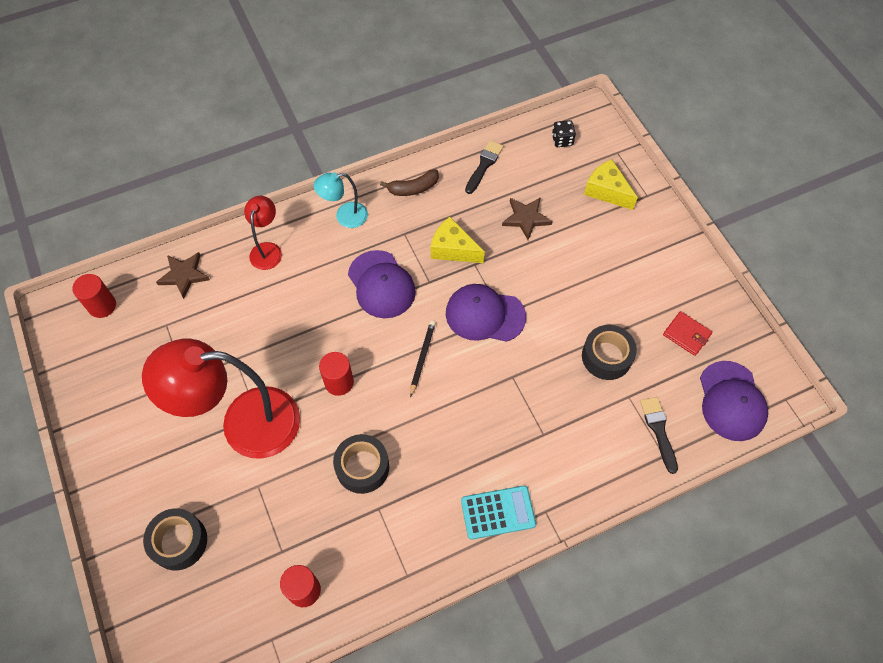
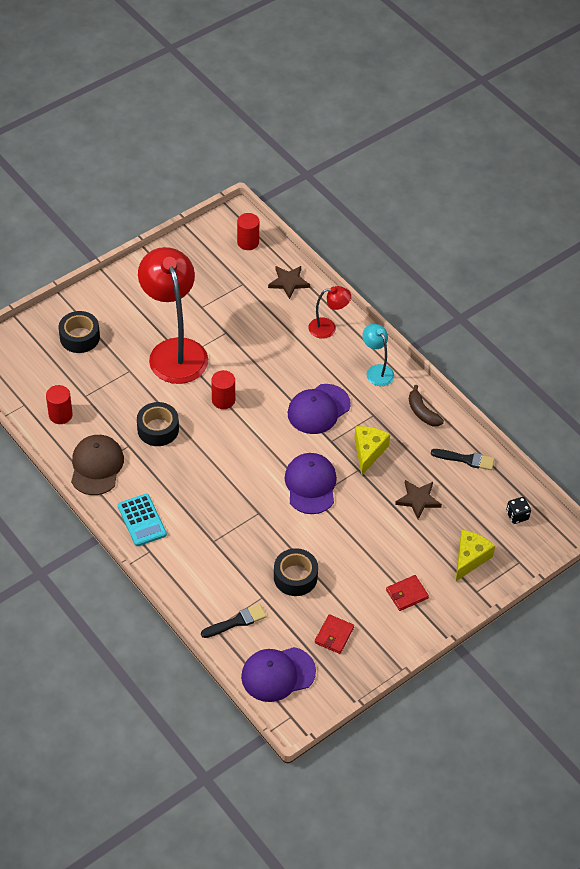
camera: 75 degrees right, 10 degrees down
black pencil [410,321,436,397] -> none
none -> brown cap [71,435,124,495]
none -> red wallet [386,575,429,611]

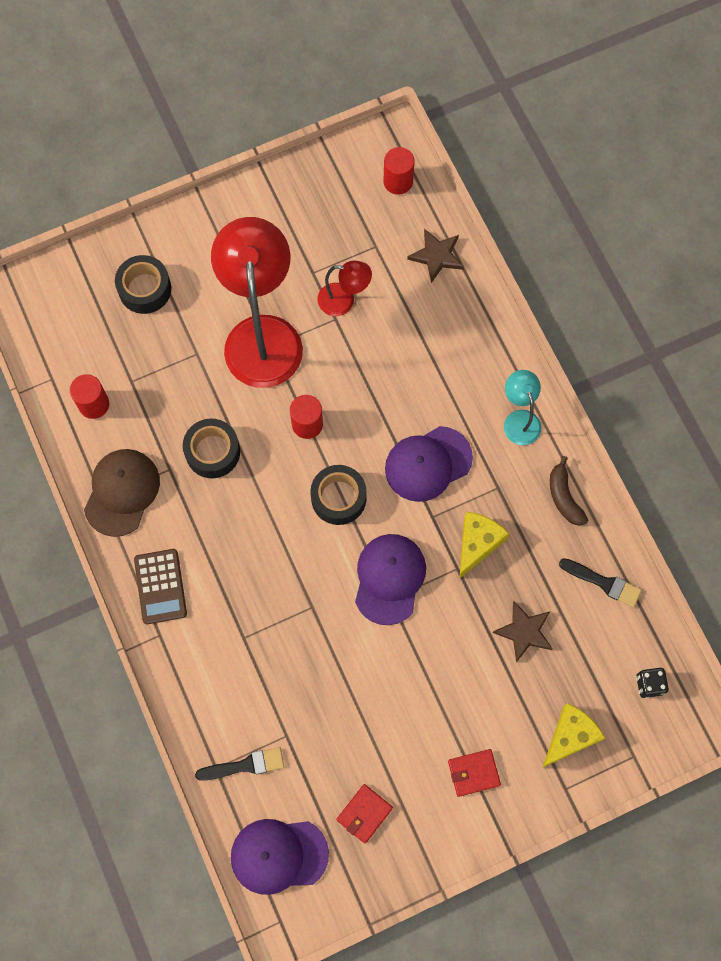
camera: 15 degrees right, 20 degrees up
turquoise calculator [118,494,167,546] -> brown calculator [134,549,187,624]
black tape [274,548,318,596] -> black tape moved to [310,465,367,525]
red lamp [308,286,351,339] -> red lamp moved to [318,261,372,316]

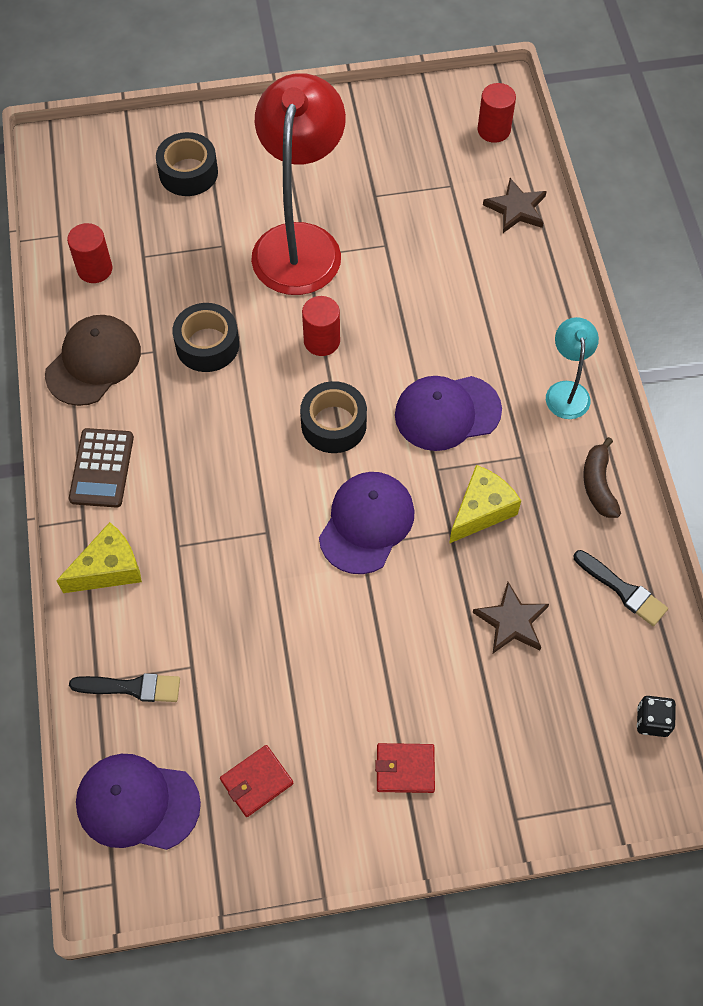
camera: 15 degrees right, 10 degrees down
red lamp [318,261,372,316] -> none
yellow cheese [542,703,605,768] -> yellow cheese moved to [56,522,142,593]

